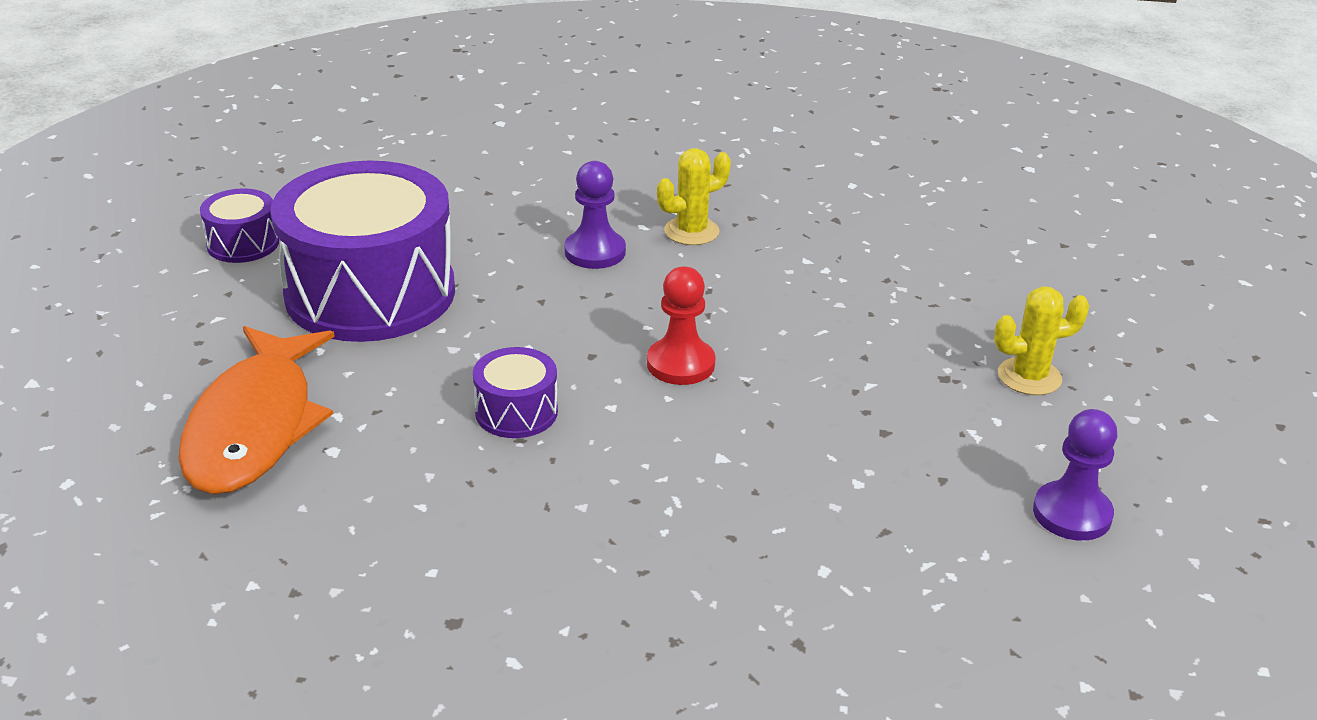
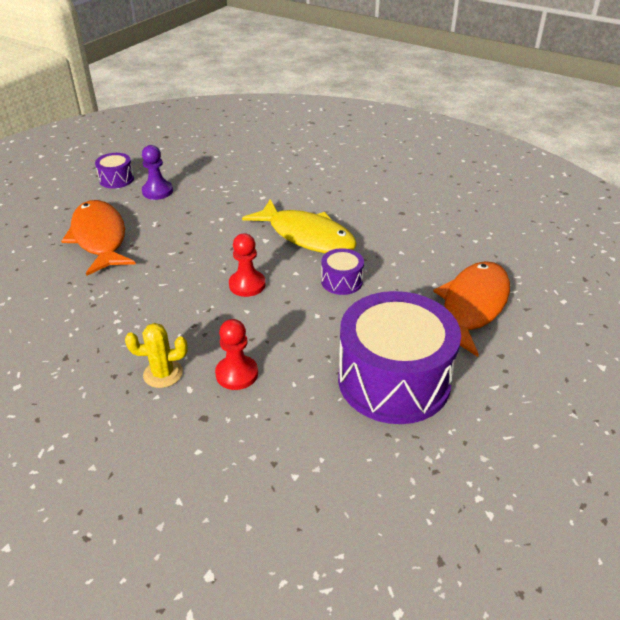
camera: 155 degrees left, 5 degrees up
purple drum [200,188,279,263] -> purple drum moved to [95,153,134,189]
purple pawn [564,161,626,269] -> red pawn [215,319,258,390]
yellow cactus [994,286,1089,395] -> orange fish [61,200,136,276]
none -> yellow fish [242,199,357,253]

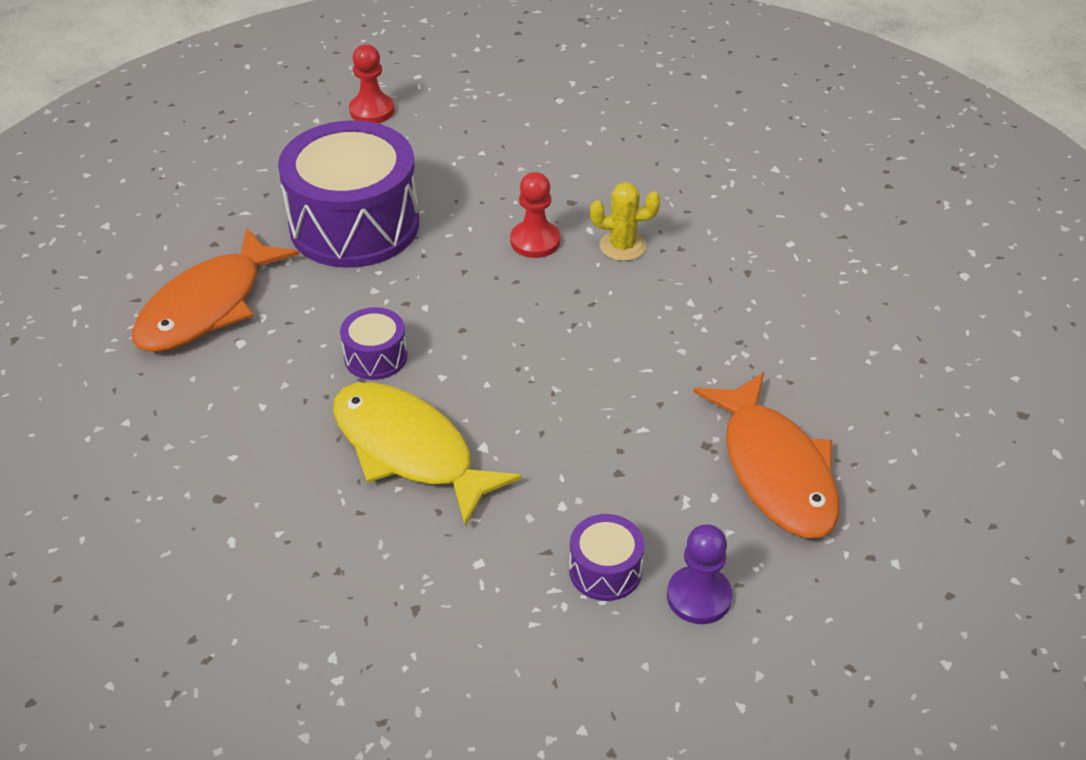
camera: 175 degrees left, 5 degrees up
purple drum [95,153,134,189] -> purple drum moved to [569,514,644,601]
red pawn [229,233,266,297] -> red pawn moved to [349,44,395,123]

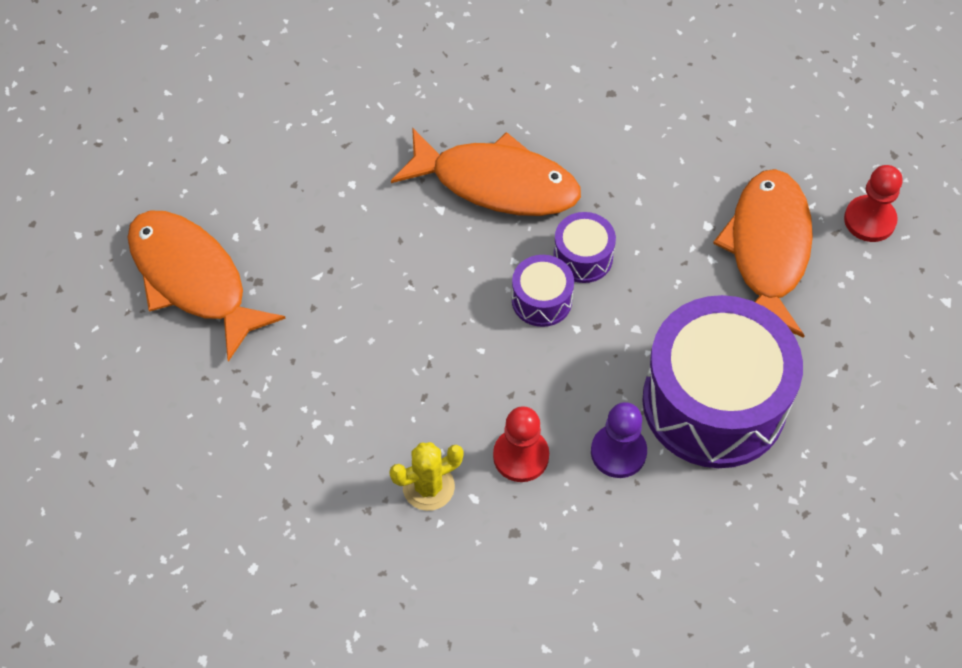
camera: 155 degrees right, 15 degrees up
yellow fish [333,382,522,526] -> orange fish [391,127,581,216]
red pawn [349,44,395,123] -> red pawn moved to [844,165,903,242]
purple drum [569,514,644,601] -> purple drum moved to [512,255,574,327]
purple pawn [667,524,732,624] -> purple pawn moved to [591,402,647,478]

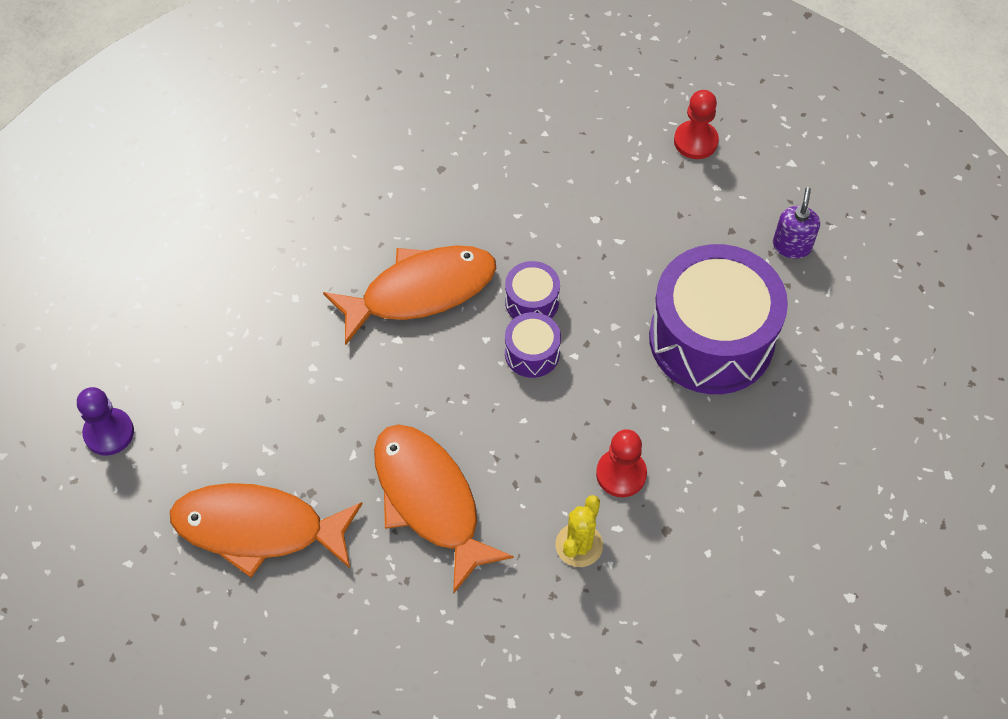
camera: 40 degrees left, 0 degrees up
purple pawn [591,402,647,478] -> purple pawn moved to [77,387,134,456]
orange fish [713,169,813,338] -> orange fish moved to [374,424,514,594]
none -> purple soap dispenser [773,187,820,259]

